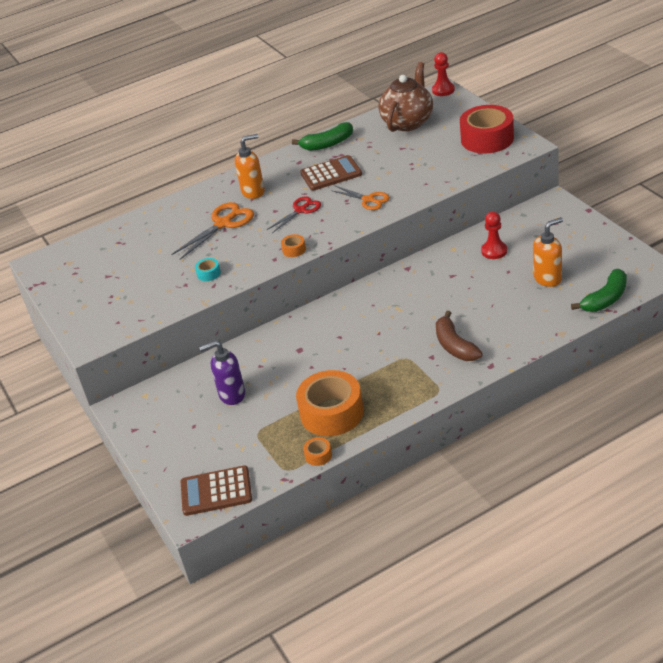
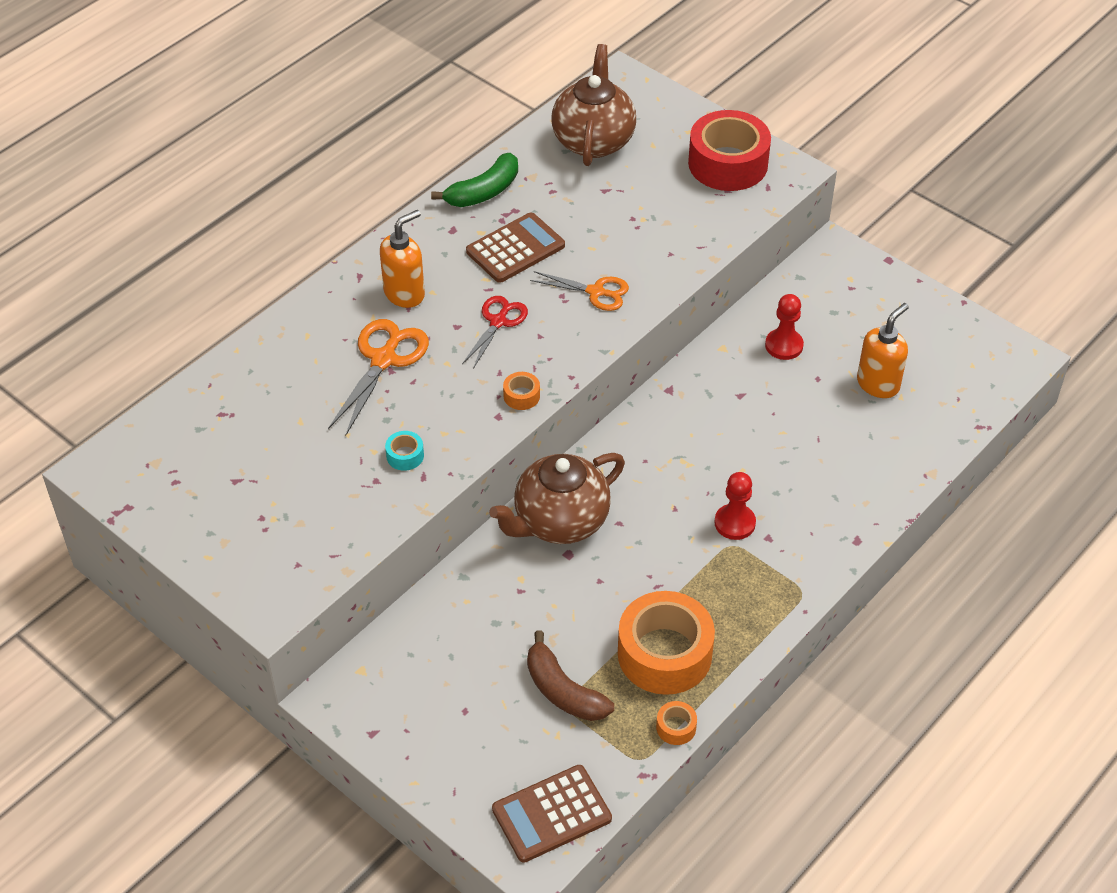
camera: 25 degrees left, 10 degrees up
purple soap dispenser [199,340,245,405] -> none
red pawn [432,52,455,96] -> red pawn moved to [715,472,756,540]
brown banana [436,311,483,361] -> brown banana moved to [527,631,614,721]
green banana [571,269,627,312] -> none
none -> brown teapot [489,453,625,544]

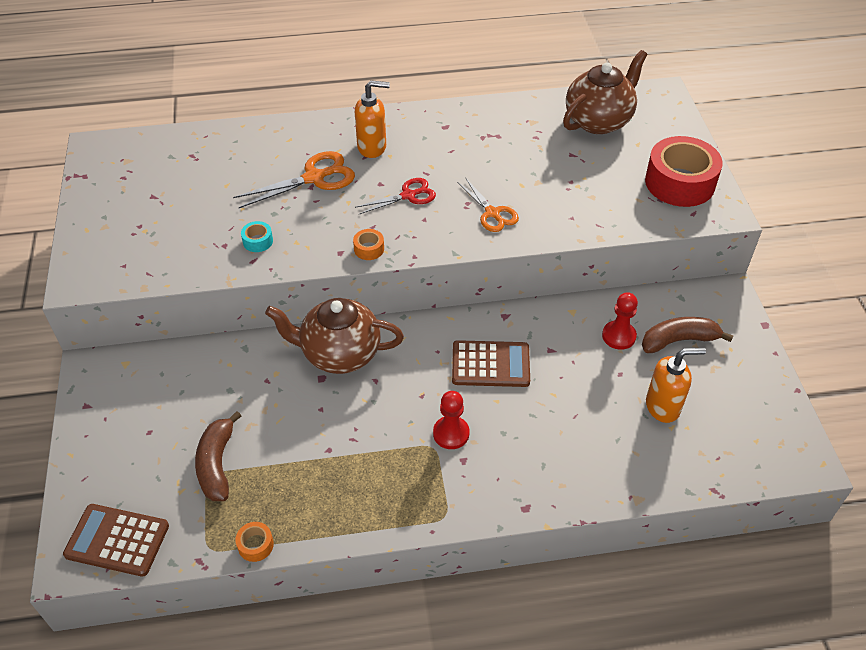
camera: 40 degrees right, 0 degrees up
green banana [431,153,518,207] -> none
brown calculator [466,212,565,283] -> brown calculator moved to [452,340,530,387]
orange tape [618,591,715,695] -> none
none -> brown banana [642,317,733,353]

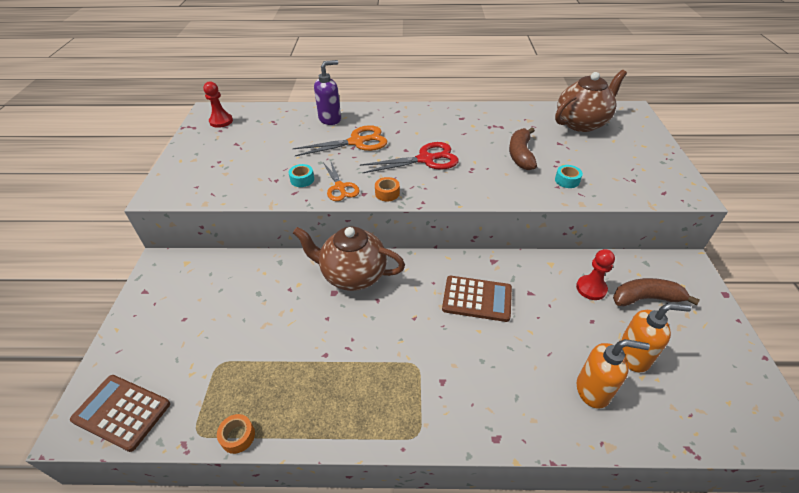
camera: 10 degrees right, 5 degrees down
brown banana [195,411,241,501] -> brown banana moved to [509,128,537,170]
orange soap dispenser [355,80,390,158] -> orange soap dispenser moved to [577,339,650,408]
red scissors [355,178,436,214] -> red scissors [360,142,459,174], size x1.51
red pawn [433,391,470,449] -> red pawn moved to [203,81,233,128]
orange scissors [457,179,519,232] -> orange scissors moved to [323,160,360,201]
red tape [645,136,723,207] -> none
none -> purple soap dispenser [314,60,341,125]
none -> turquoise tape [555,165,583,188]

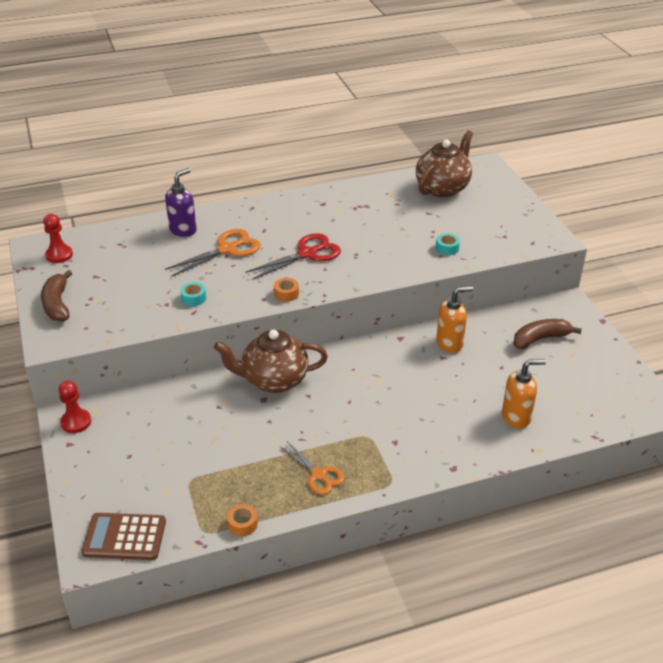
camera: 20 degrees left, 5 degrees down
orange scissors [323,160,360,201] -> orange scissors moved to [281,442,344,495]
brown calculator [442,276,512,322] -> none
brown banana [509,128,537,170] -> brown banana moved to [41,270,72,322]
red pawn [576,249,615,300] -> red pawn moved to [59,381,91,433]
orange soap dispenser [619,303,691,372] -> orange soap dispenser moved to [436,286,473,353]

